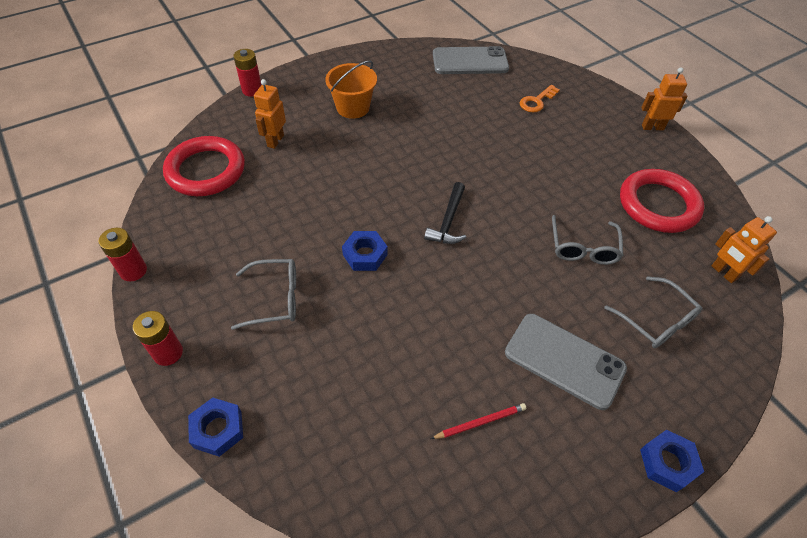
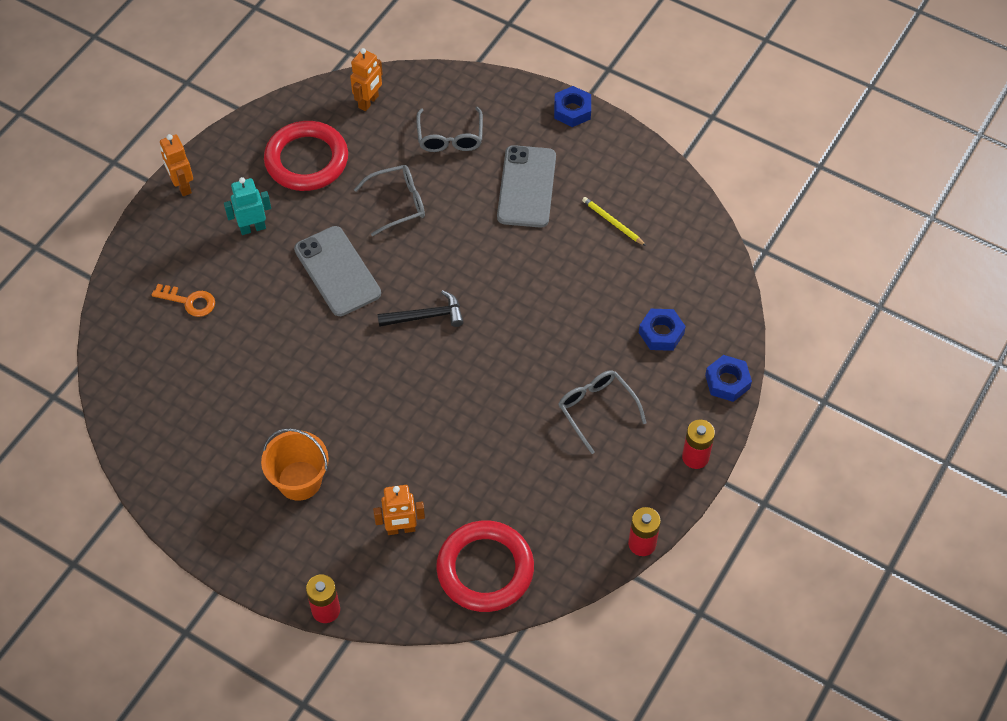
camera: 115 degrees left, 5 degrees up
blue nut [342,231,388,271] -> blue nut moved to [639,309,686,351]
red pencil [431,403,526,439] -> yellow pencil [582,197,646,246]
grey phone [433,46,509,74] -> grey phone moved to [294,226,381,316]
grey glasses [604,276,703,348] -> grey glasses turned 150 degrees clockwise [416,107,483,152]
none -> turquoise robot [224,177,271,235]

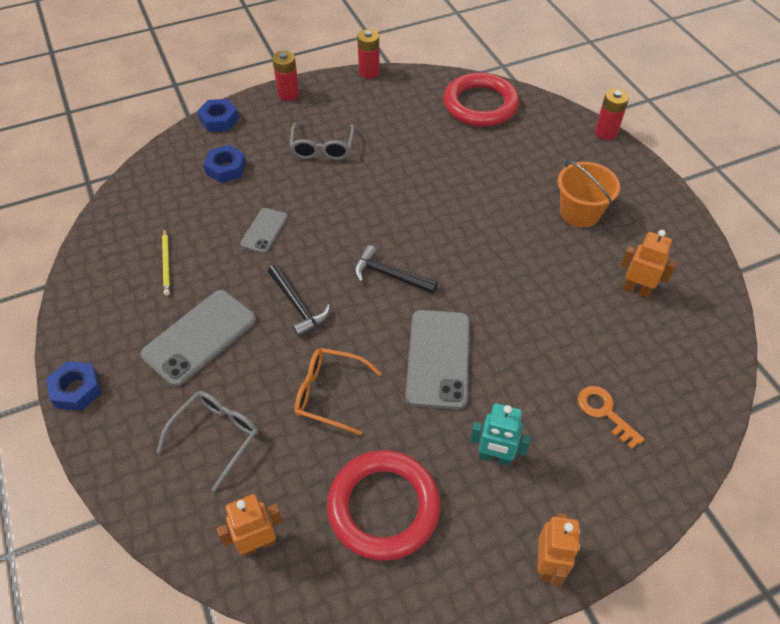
camera: 145 degrees left, 5 degrees down
grey glasses [354,165,425,236] -> orange glasses [294,348,382,435]
orange robot [373,485,425,535] -> orange robot moved to [620,230,677,298]
none -> grey phone [240,208,288,253]
none -> black hammer [268,264,330,337]

